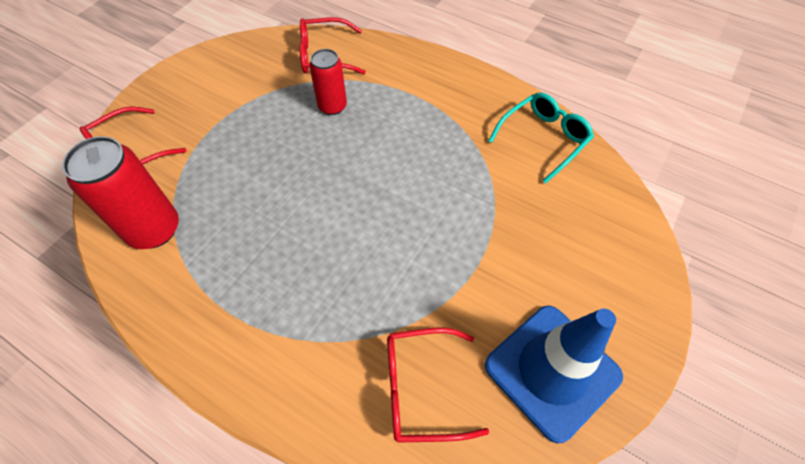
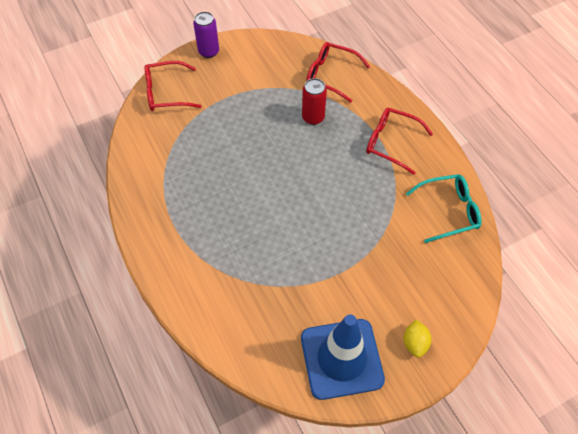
camera: 30 degrees right, 0 degrees up
red can [62,136,179,249] -> none
red glasses [387,327,489,443] -> red glasses moved to [366,108,433,175]
none -> purple can [193,11,219,58]
none -> yellow lemon [403,320,432,358]

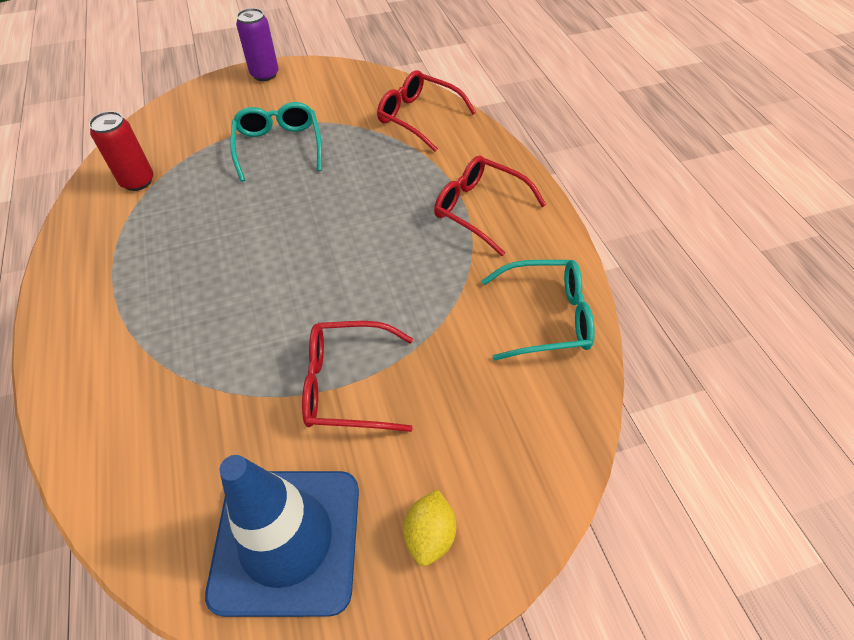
camera: 10 degrees right, 5 degrees down
red glasses [145,61,202,111] -> red glasses moved to [302,321,413,432]
red can [302,78,327,125] -> red can moved to [89,111,153,191]
none -> turquoise glasses [230,102,322,182]

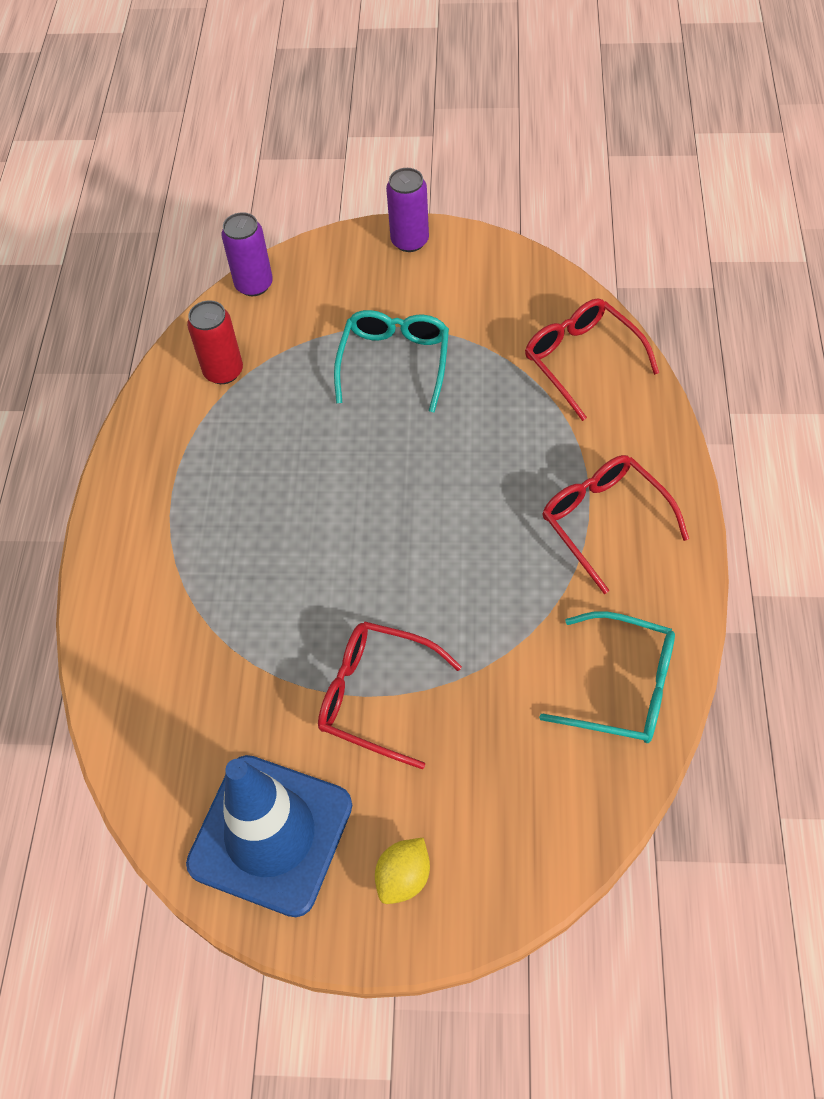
camera: 25 degrees right, 5 degrees up
none -> purple can [221,212,273,296]

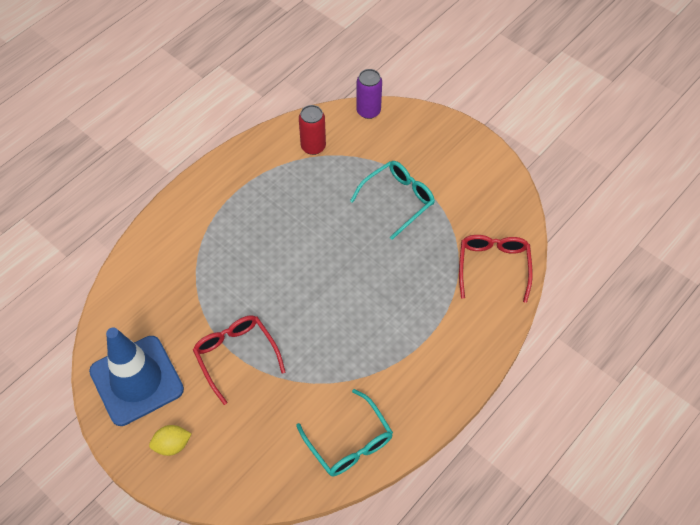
camera: 35 degrees right, 0 degrees up
purple can [386,168,429,252] -> none
red glasses [542,455,689,594] -> none

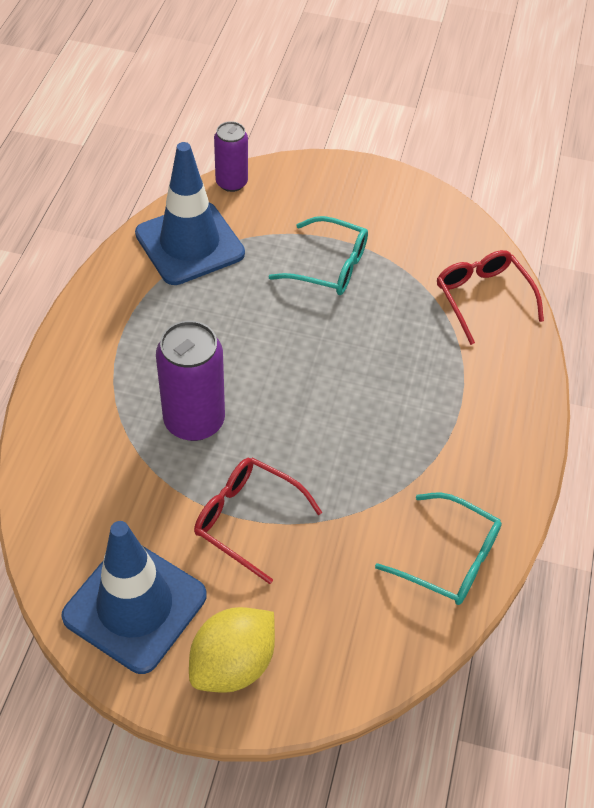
camera: 30 degrees left, 5 degrees down
yellow lemon [149,425,192,456] -> yellow lemon [189,607,275,693], size x1.75
red can [299,105,326,155] -> blue traffic cone [135,142,245,285]
turquoise glasses [350,161,435,240] -> turquoise glasses turned 90 degrees clockwise [268,216,368,295]
none -> purple can [156,321,225,441]

